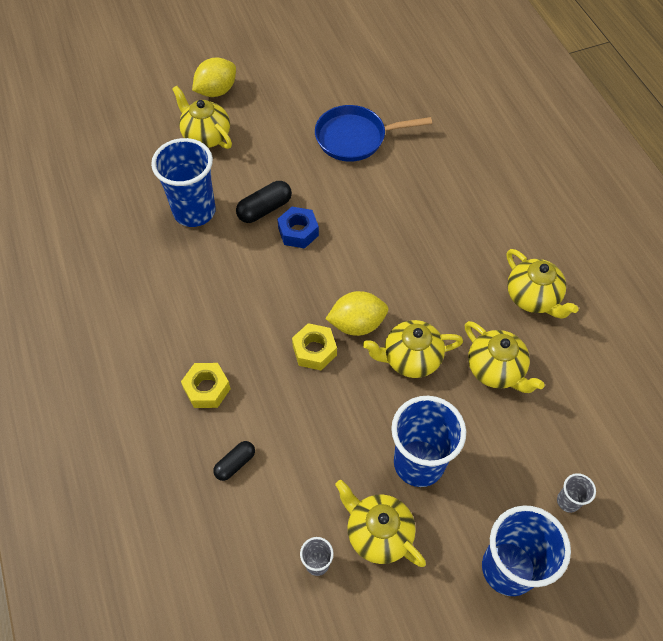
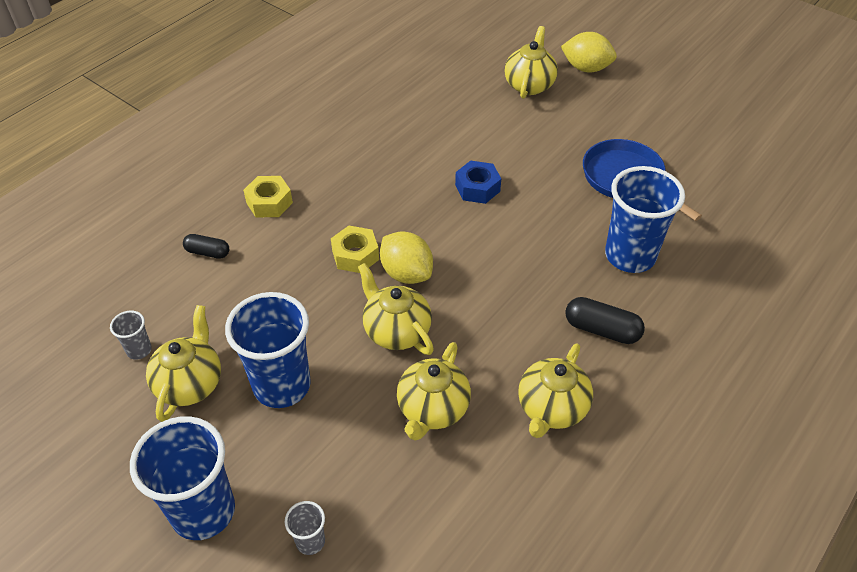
camera: 60 degrees right, 10 degrees down
blue cup [151,138,216,227] -> blue cup moved to [605,166,685,273]
black capsule [236,181,292,223] -> black capsule moved to [565,297,645,344]

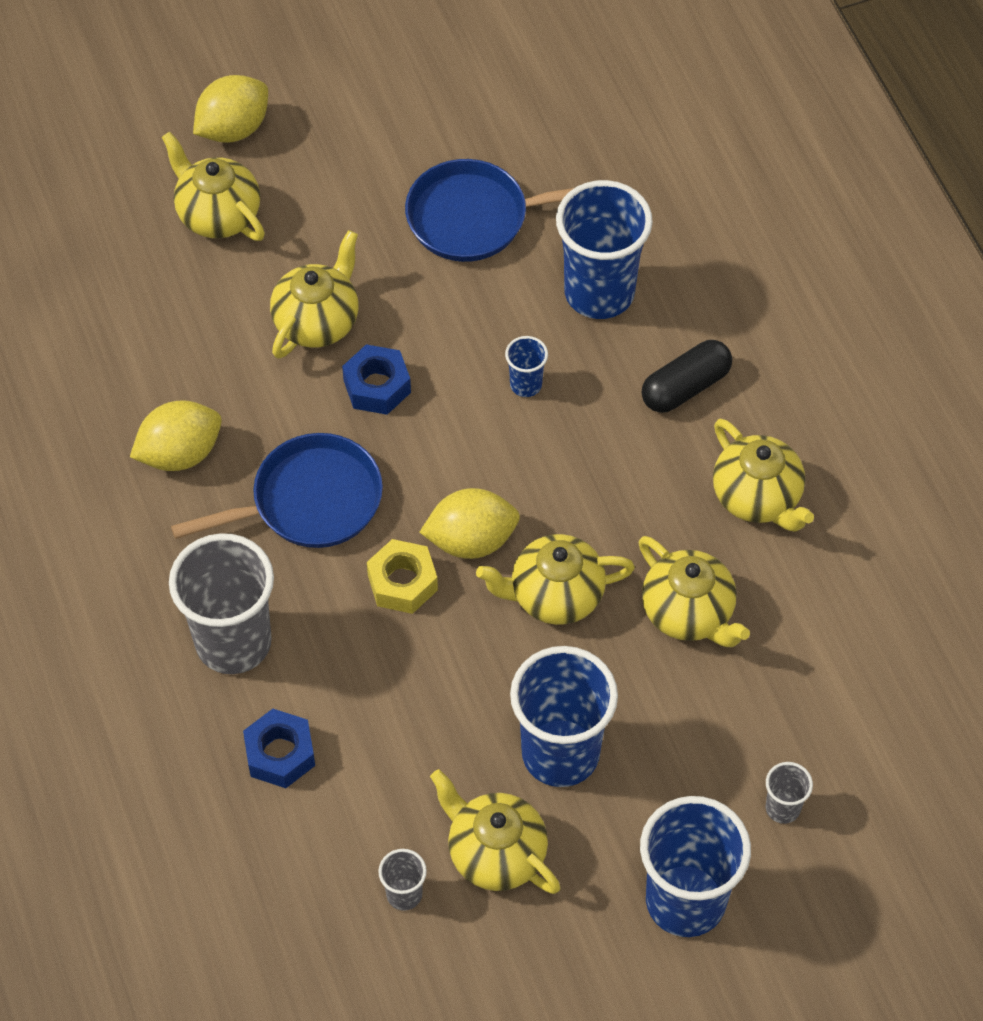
camera: 60 degrees left, 10 degrees up
black capsule [183,234,229,259] -> blue nut [243,709,315,788]
yellow nut [243,176,293,217] -> grey cup [169,533,274,674]
none -> yellow lemon [130,400,222,471]
none -> blue pan [171,433,383,548]
none -> yellow teapot [270,230,358,359]
none -> blue cup [505,336,548,397]

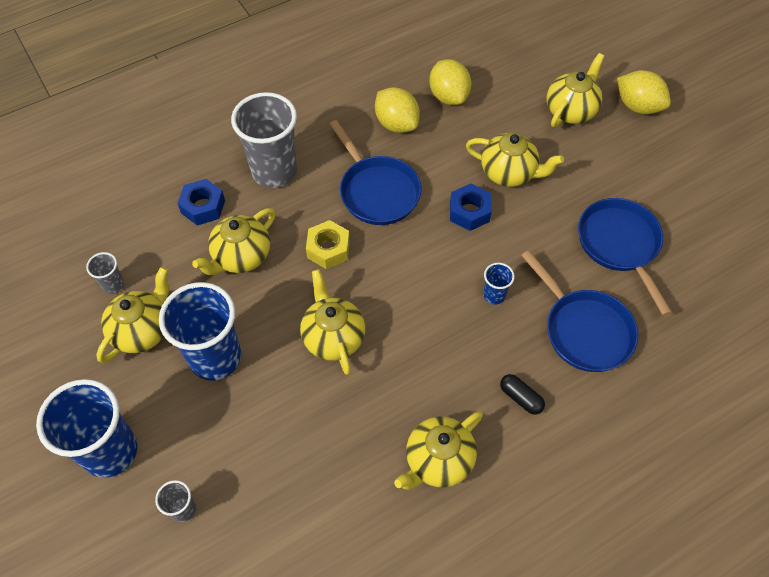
camera: 80 degrees right, 0 degrees up
yellow lemon [419,488,520,559] -> yellow lemon moved to [429,59,471,105]
blue cup [556,180,653,319] -> blue pan [521,250,638,372]
yellow teapot [639,536,750,647] -> yellow teapot moved to [192,208,276,275]
black capsule [642,340,732,413] -> black capsule [500,374,545,415], size x0.66

